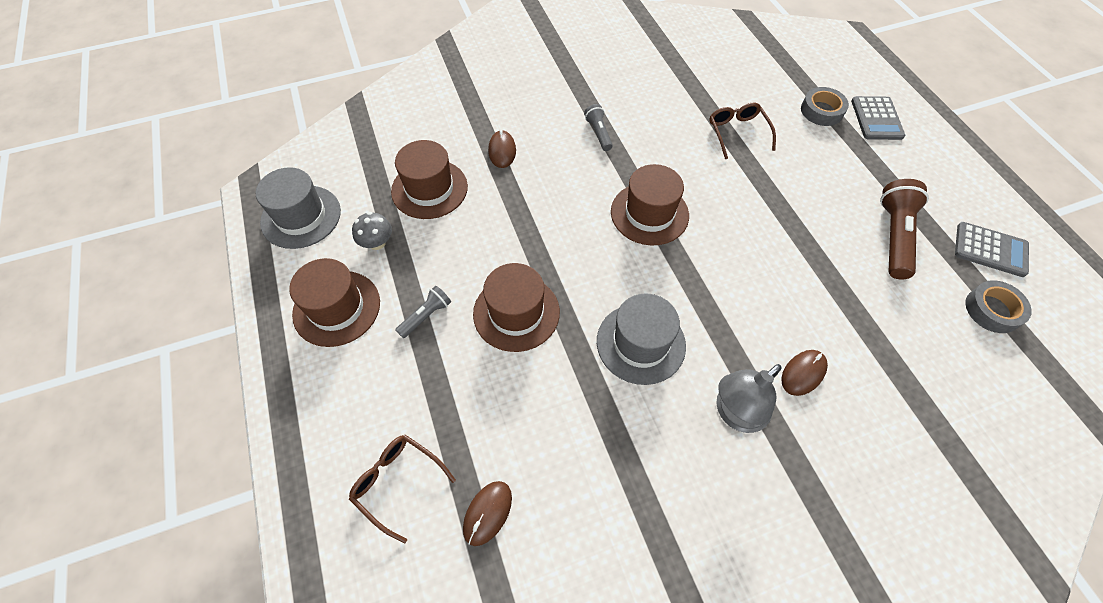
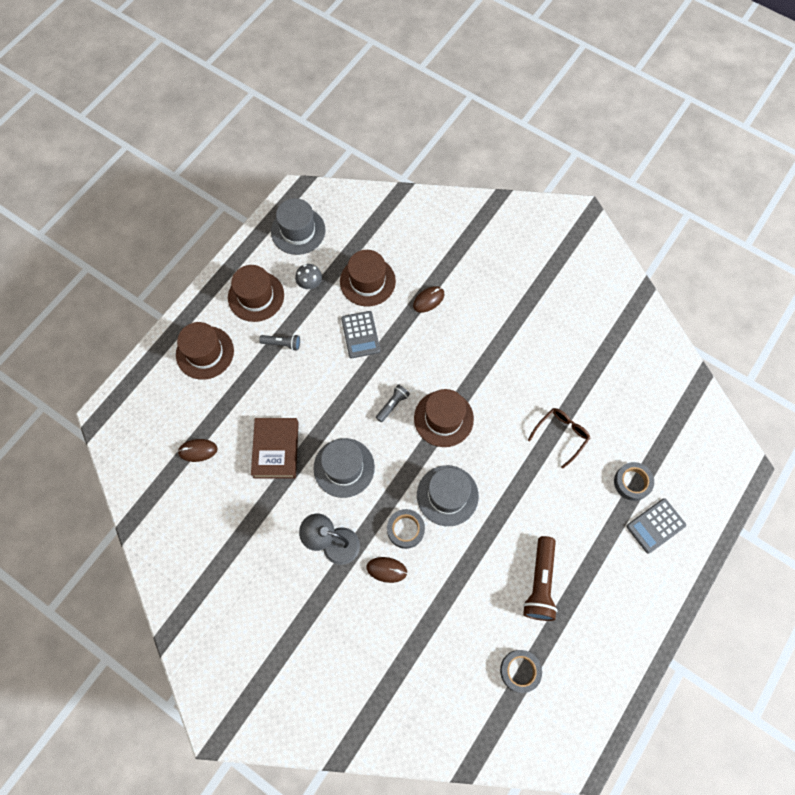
camera: 55 degrees right, 10 degrees up
brown glasses [349,435,456,544] -> none
brown hat [473,263,560,352] -> brown hat moved to [176,322,234,380]
grey flashlight [584,104,613,151] -> grey flashlight moved to [376,384,410,422]
brown flashlight [880,179,929,279] -> brown flashlight turned 120 degrees clockwise [523,536,558,621]
grey calculator [955,222,1029,277] -> grey calculator moved to [341,311,380,358]
none -> brown book [251,418,299,478]
none -> grey tape [387,509,425,549]
none -> grey hat [417,465,479,526]

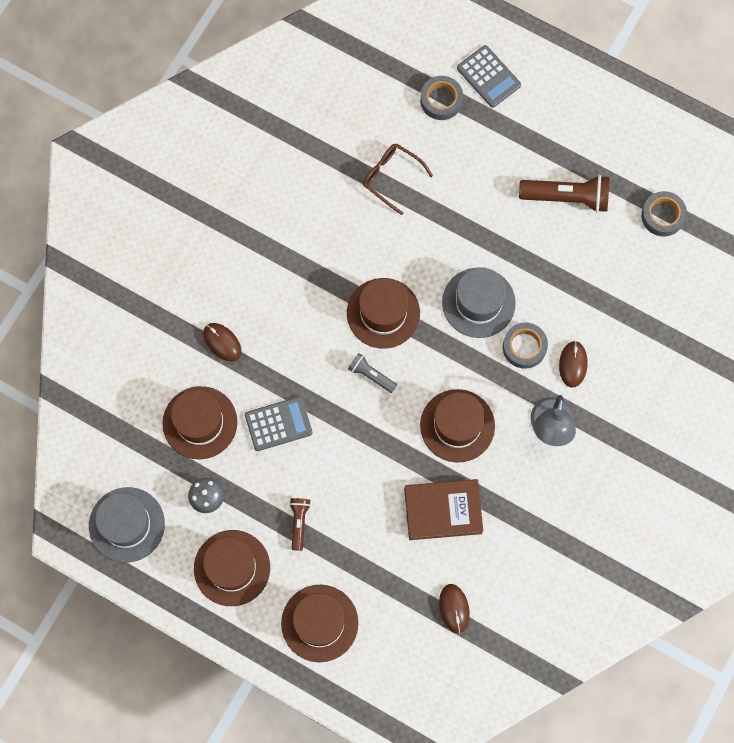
camera: 95 degrees left, 5 degrees up
grey flashlight [259,334,300,351] -> brown flashlight [289,498,311,551]
grey hat [313,438,375,498] -> brown hat [420,389,495,462]

